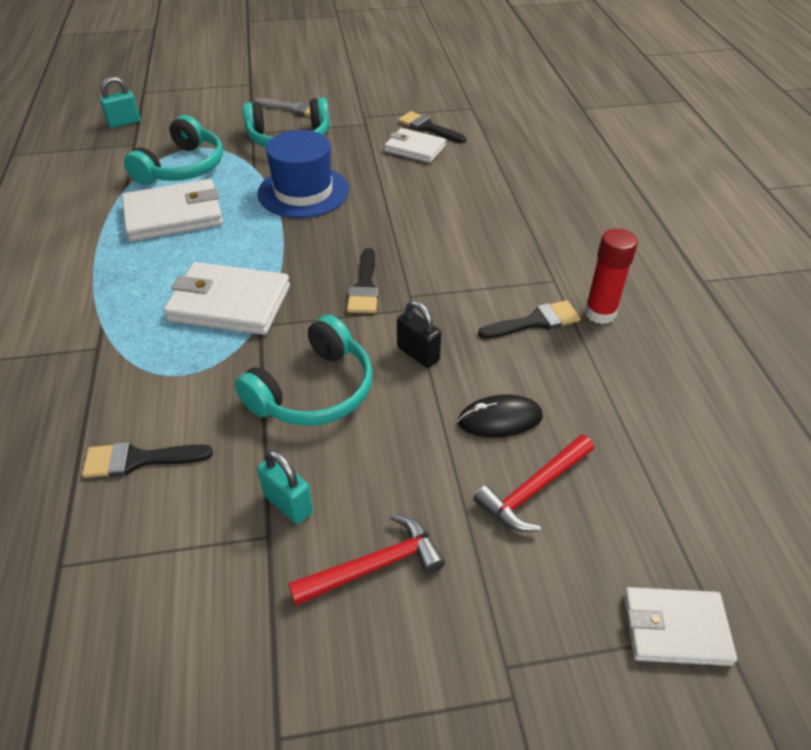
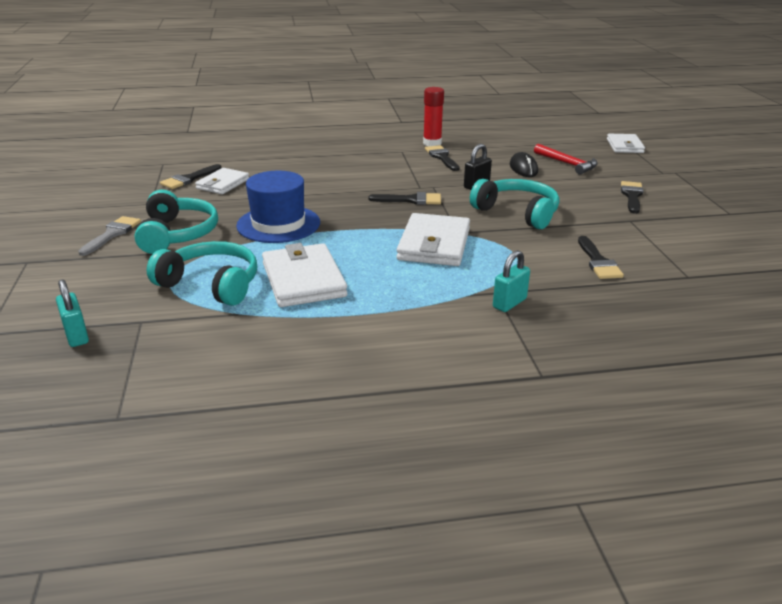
camera: 90 degrees left, 15 degrees down
turquoise padlock [257,450,313,524] -> turquoise padlock moved to [493,250,530,312]
red hammer [288,514,445,606] -> black brush [621,181,644,214]

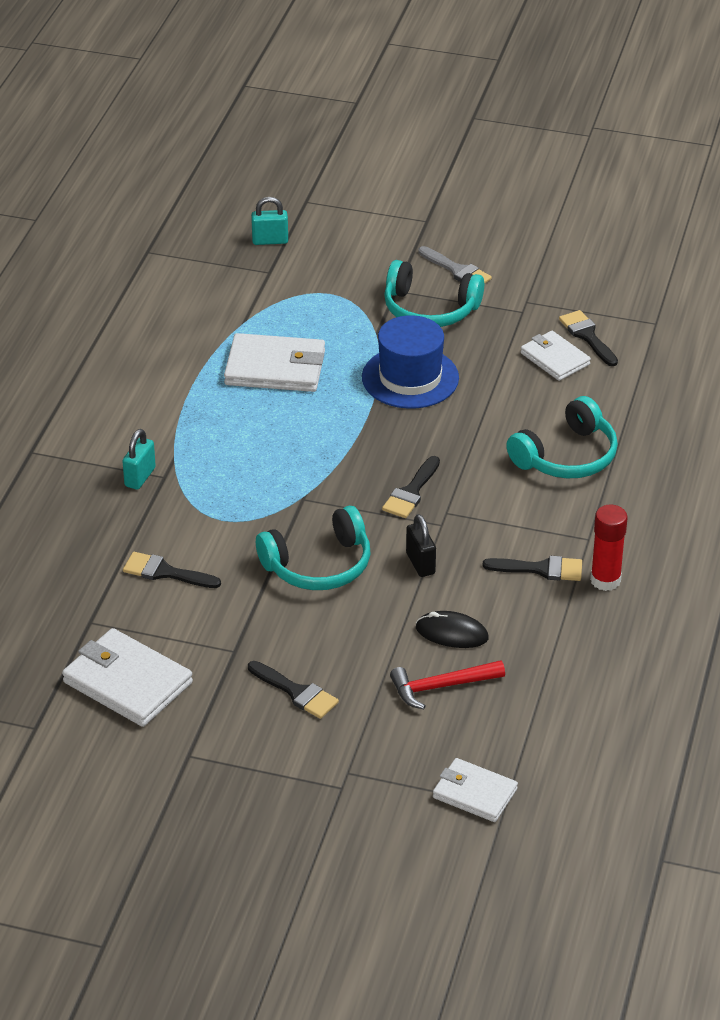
camera: 115 degrees right, 10 degrees up
turquoise headphones [147,241,257,306] -> turquoise headphones moved to [506,396,618,478]
white wallet [396,213,470,266] -> white wallet moved to [62,628,193,727]
turquoise padlock [493,250,530,312] -> turquoise padlock turned 45 degrees clockwise [122,429,156,490]

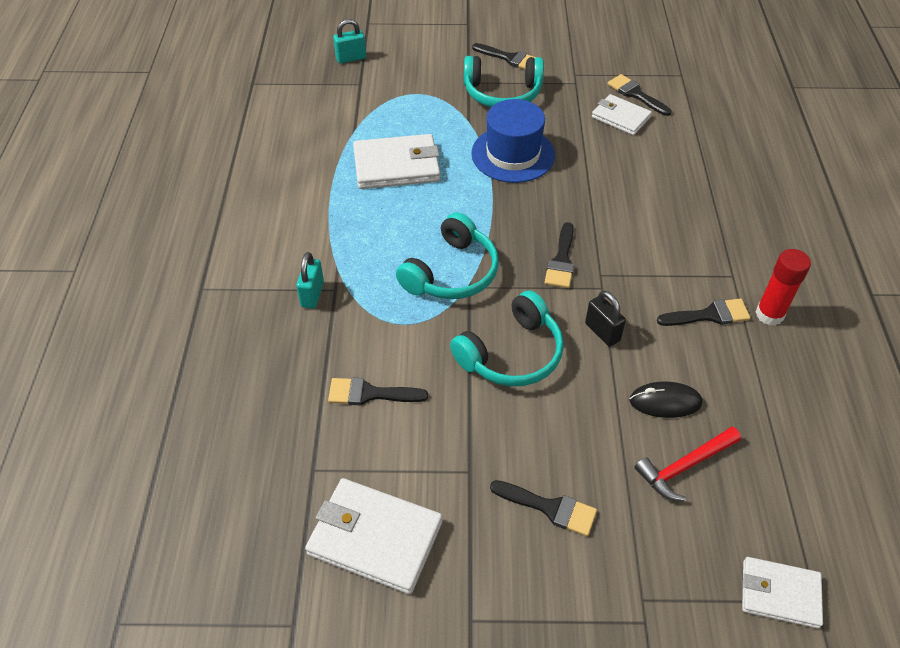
camera: 15 degrees left, 10 degrees up
grey brush [418,246,492,284] -> black brush [472,43,536,69]
turquoise headphones [506,396,618,478] -> turquoise headphones moved to [396,212,499,299]

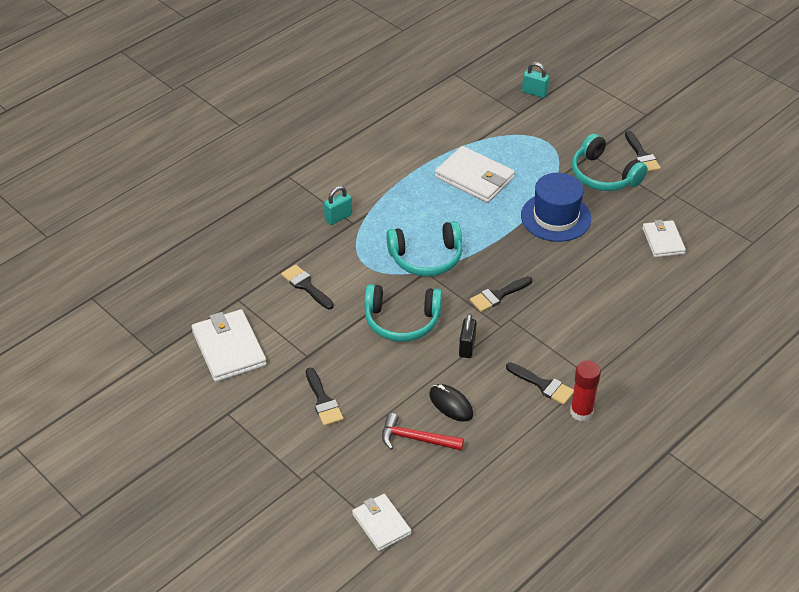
camera: 45 degrees right, 5 degrees down
black brush [608,74,672,116] -> none

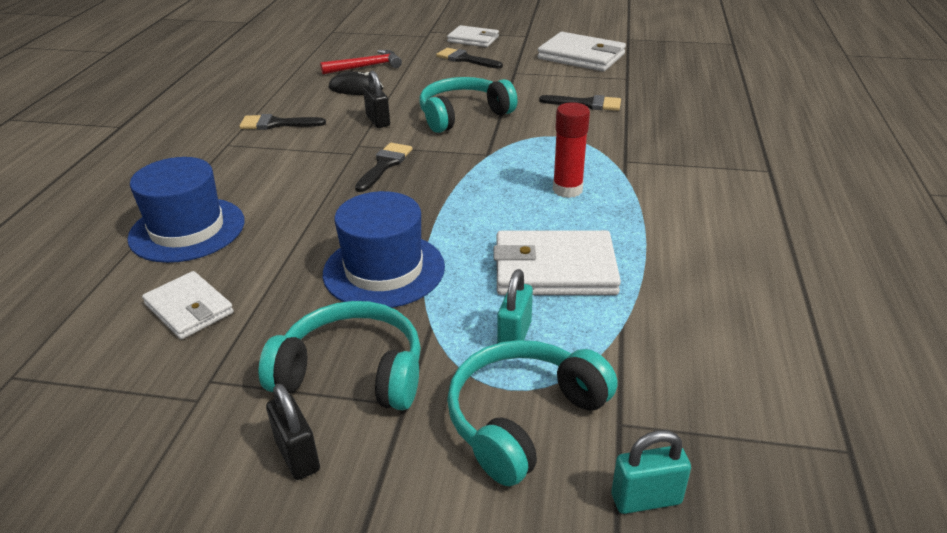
camera: 145 degrees right, 10 degrees down
turquoise padlock [324,186,352,225] -> turquoise padlock moved to [497,269,533,343]
white wallet [352,494,411,551] -> white wallet moved to [447,25,499,47]
turquoise headphones [386,221,462,276] -> turquoise headphones moved to [447,340,618,486]
red glue stick [570,360,601,421] -> red glue stick moved to [553,102,590,198]
black brush [625,131,661,173] -> black padlock [266,384,320,480]
none -> blue hat [127,157,244,263]

